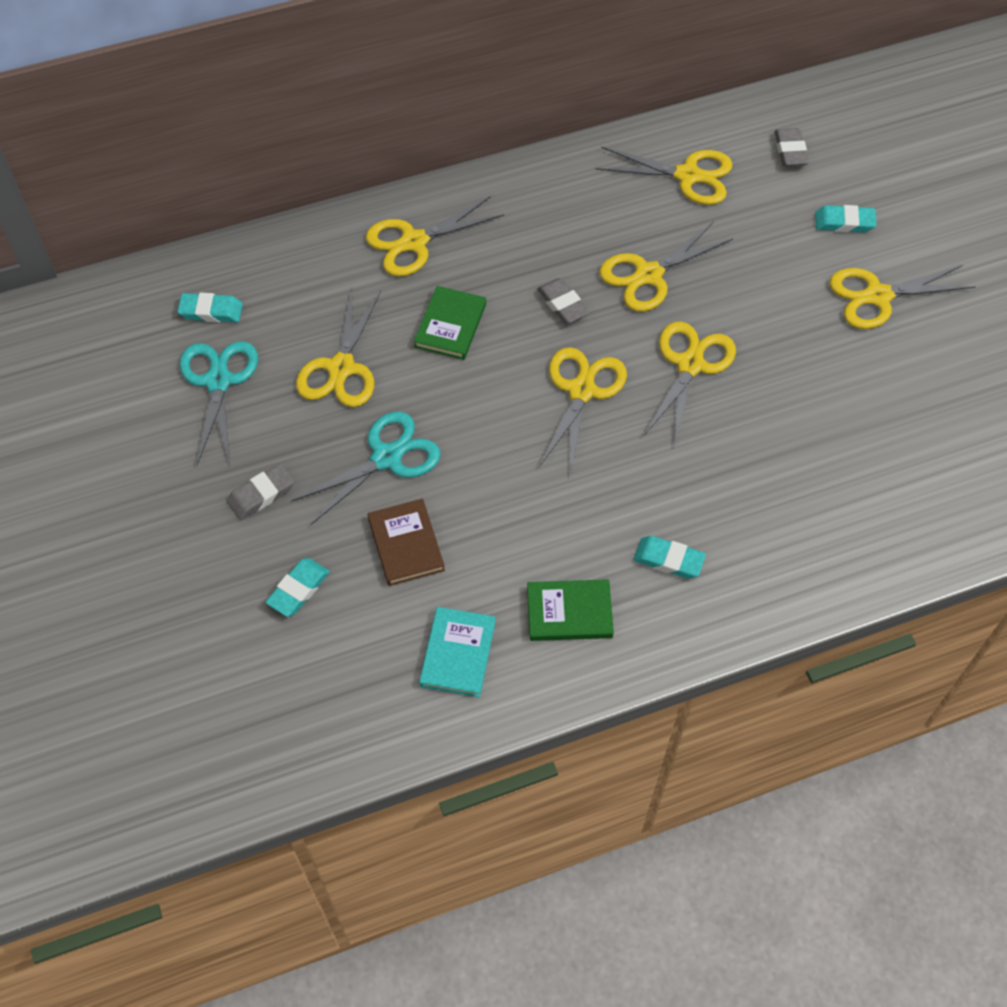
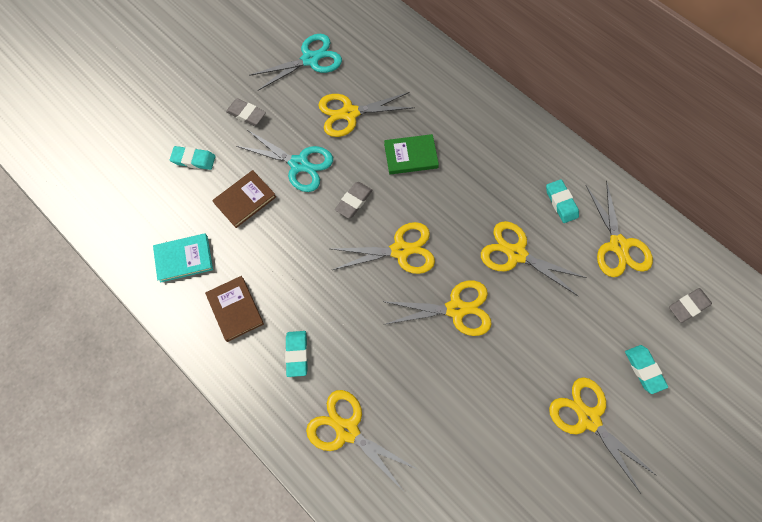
camera: 65 degrees right, 10 degrees up
turquoise eraser [177,293,243,322] -> turquoise eraser moved to [546,179,579,223]
yellow scissors [366,196,504,277] -> yellow scissors moved to [306,390,417,490]
green book [527,579,614,641] -> brown book [205,276,264,342]
grey eraser [537,278,590,324] -> grey eraser moved to [335,182,373,218]

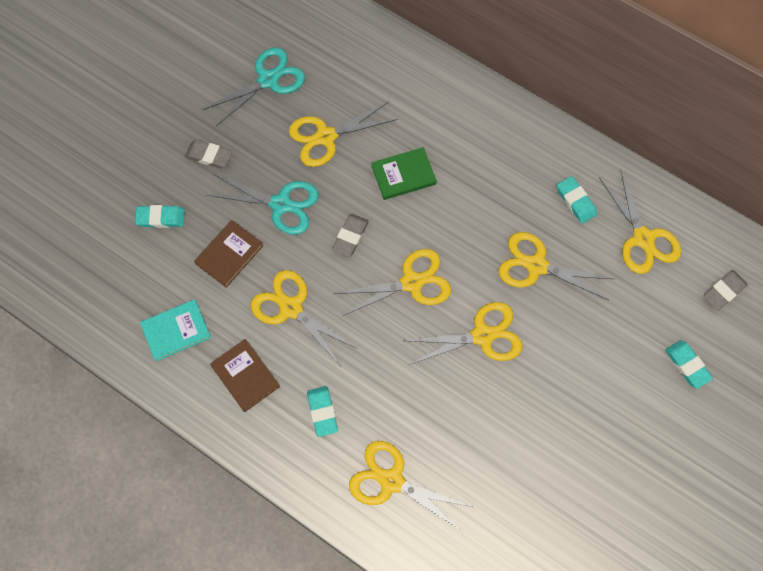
camera: 10 degrees left, 0 degrees up
yellow scissors [549,377,657,493] -> yellow scissors moved to [251,270,358,366]

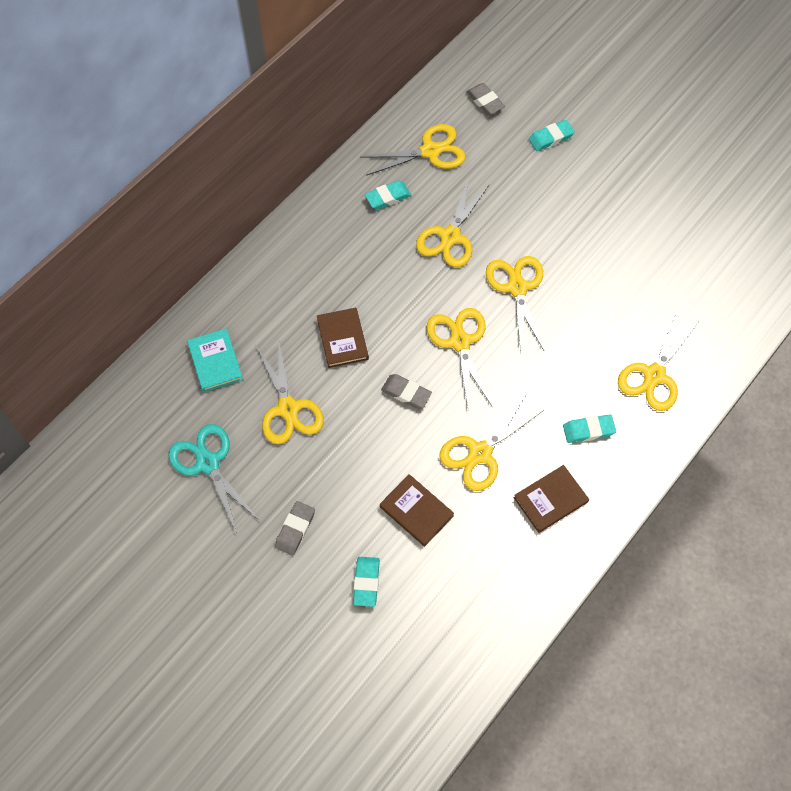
camera: 85 degrees left, 5 degrees down
turquoise book [140,299,211,361] -> turquoise book moved to [187,328,243,392]
turquoise scissors [207,174,319,235] -> none
green book [372,147,437,200] -> brown book [317,308,369,368]

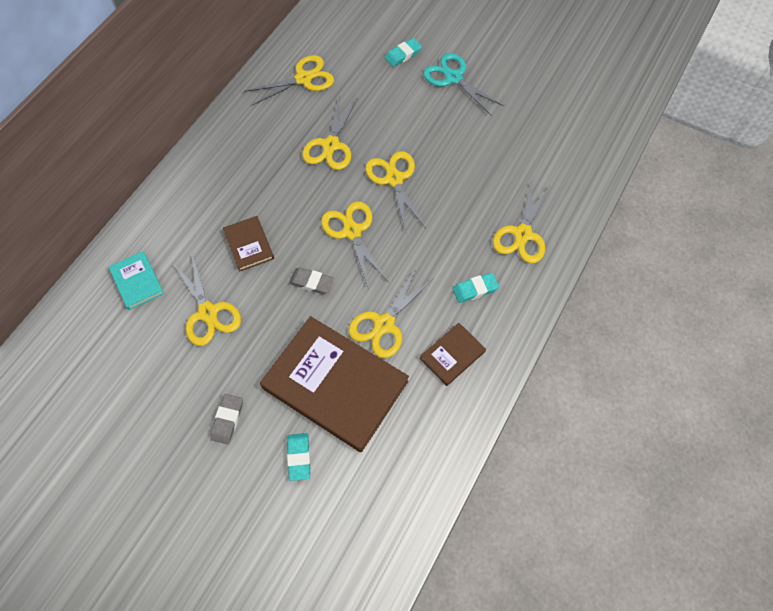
camera: 10 degrees left, 0 degrees up
turquoise scissors [168,424,259,533] -> turquoise scissors moved to [423,53,504,116]
turquoise eraser [365,180,411,210] -> none
brown book [380,474,454,547] -> brown book [260,316,409,452], size x2.16
grey eraser [467,83,505,115] -> none

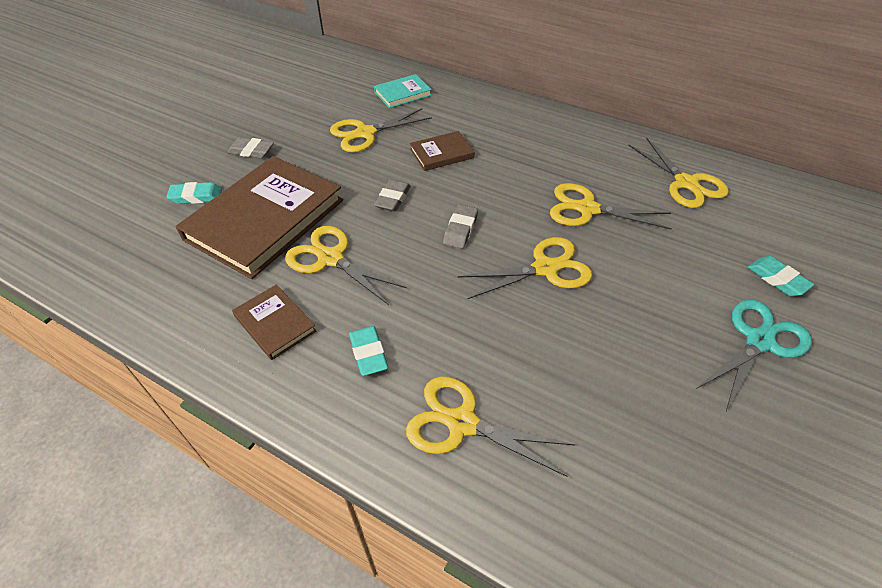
camera: 90 degrees right, 15 degrees down
yellow scissors [321,202,389,287] -> grey eraser [443,205,478,249]

